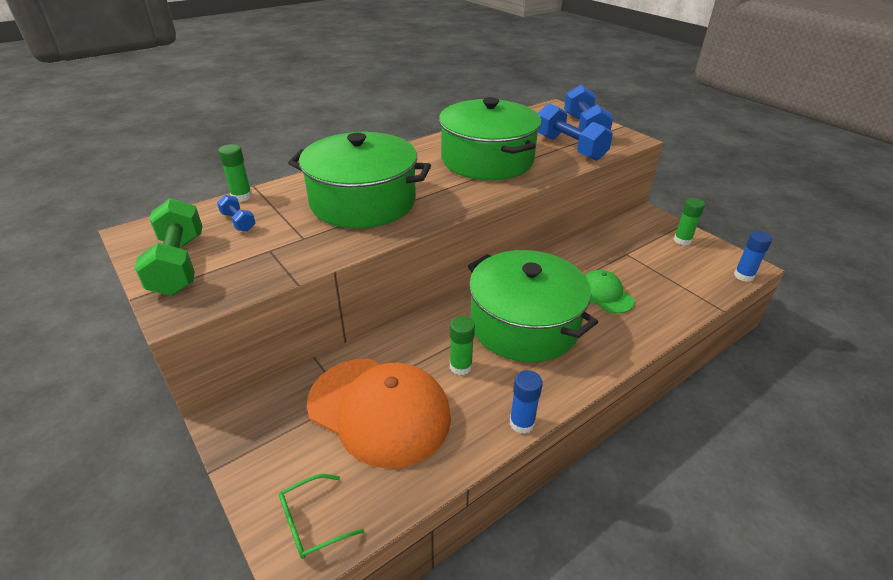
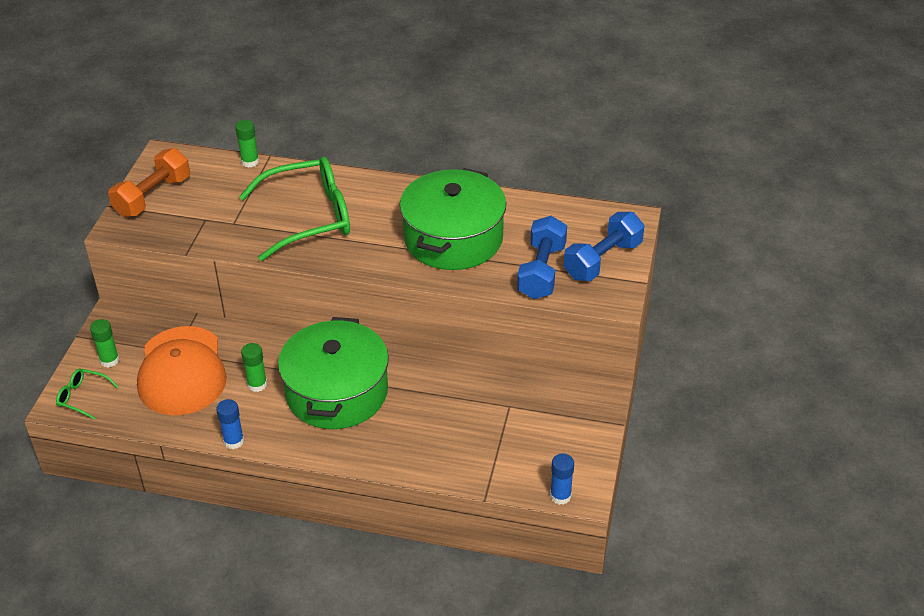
camera: 50 degrees right, 5 degrees up
green dumbbell [134,198,202,296] -> orange dumbbell [108,148,190,217]
blue dumbbell [217,195,256,232] -> none
green pot [288,132,431,228] -> green glasses [239,156,350,261]
green cap [585,270,635,314] -> none
green glue stick [674,198,705,245] -> green glue stick moved to [90,319,119,367]

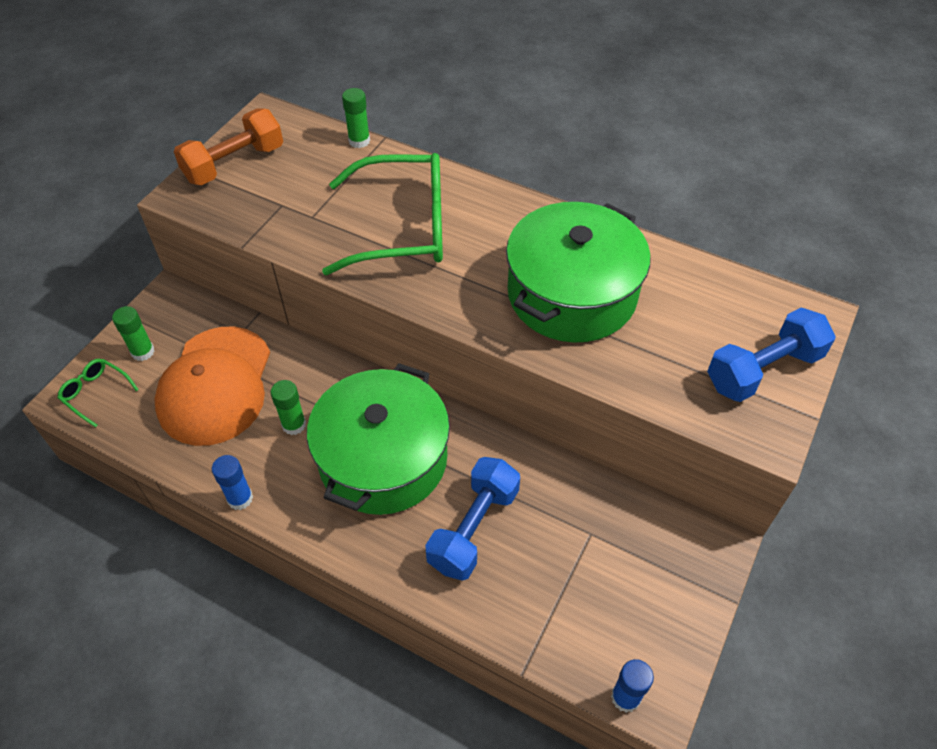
camera: 15 degrees right, 10 degrees up
blue dumbbell [517,216,567,299] -> blue dumbbell moved to [425,457,520,581]

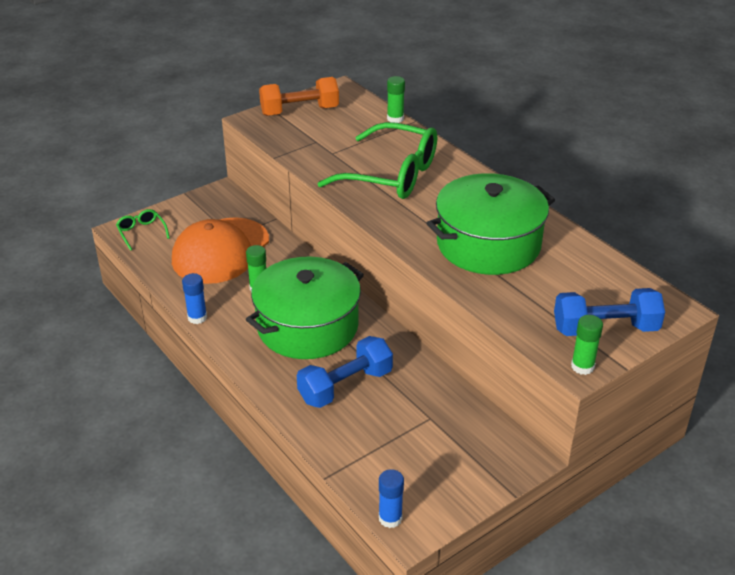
camera: 25 degrees right, 15 degrees down
green glue stick [112,306,154,361] -> green glue stick moved to [571,315,603,375]

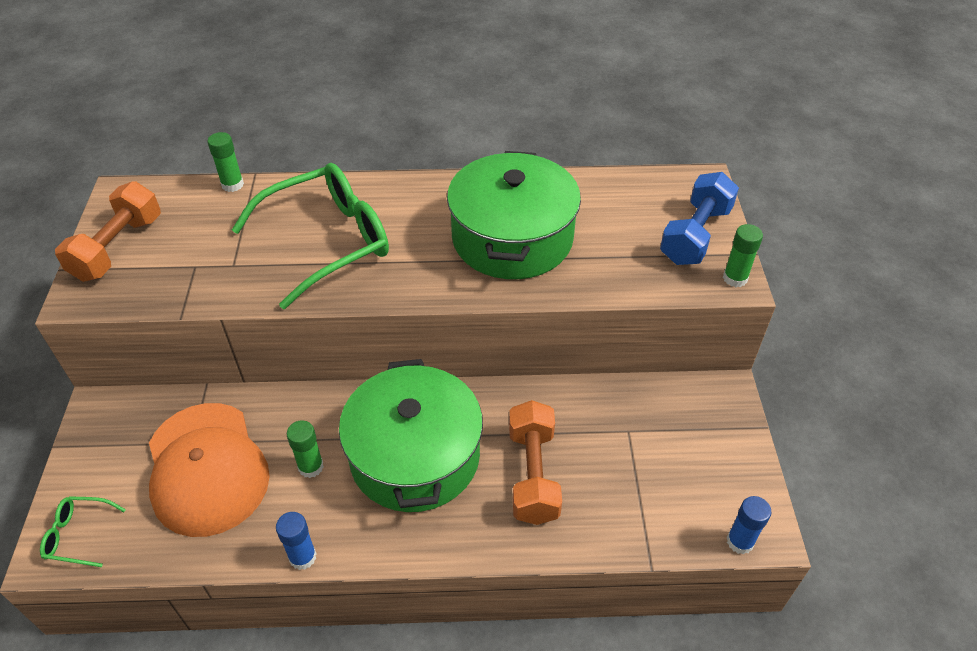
camera: 55 degrees left, 10 degrees up
blue dumbbell [297,336,393,408] -> orange dumbbell [509,400,562,525]

